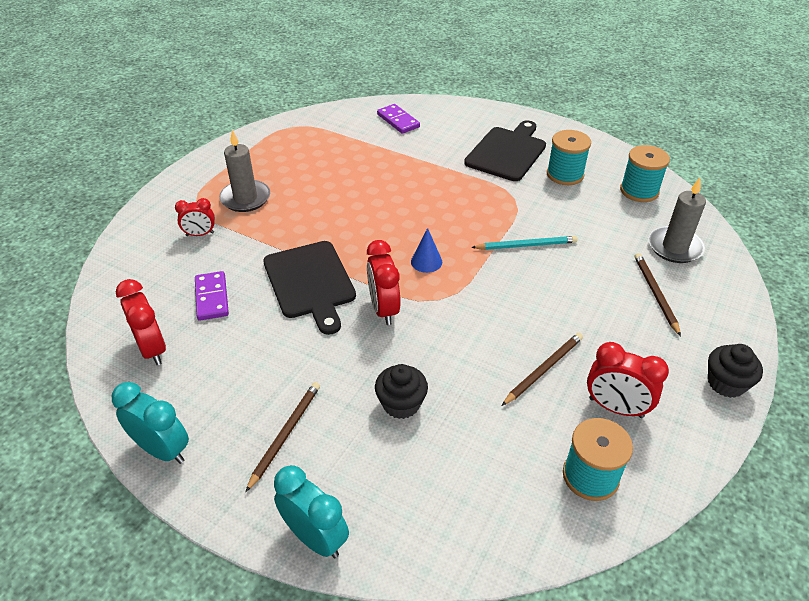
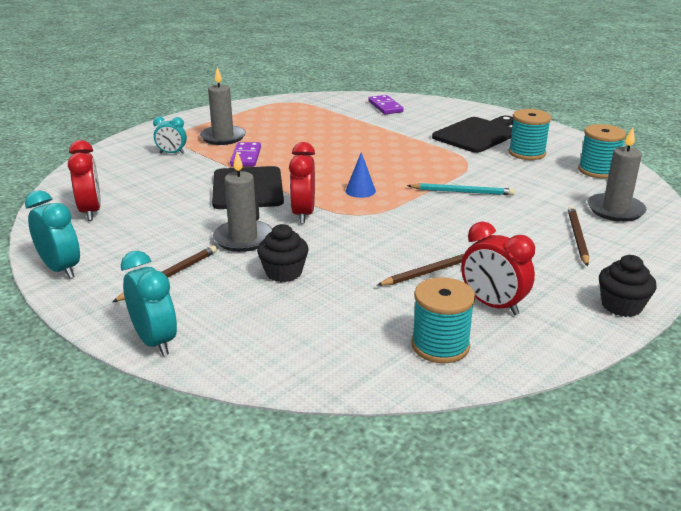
camera: 15 degrees right, 15 degrees down
red clock [175,198,215,236] -> turquoise clock [153,117,187,154]
purple domino [195,271,229,321] -> purple domino moved to [230,142,261,167]
none -> grey candle [213,152,272,252]

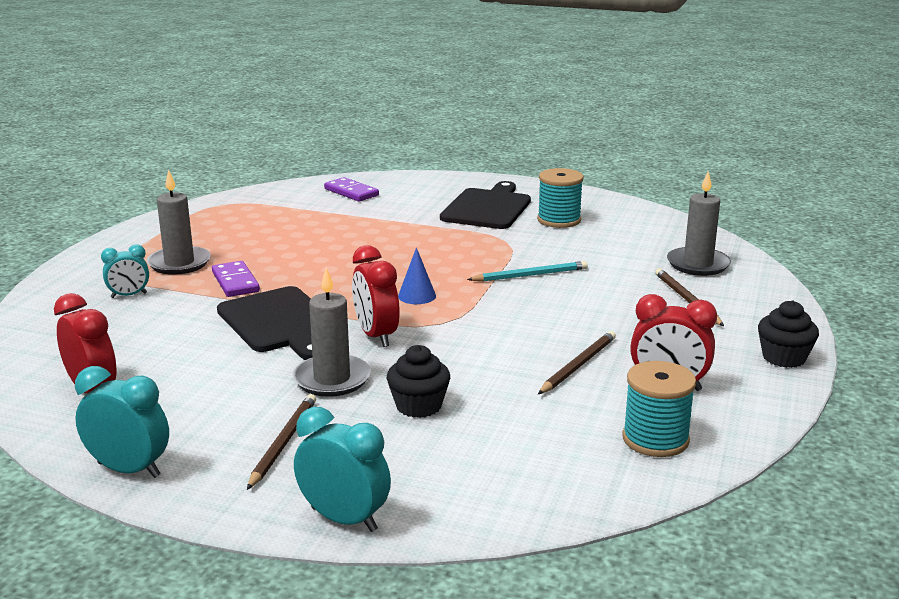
camera: 25 degrees left, 5 degrees down
turquoise spool [578,124,626,178] -> none

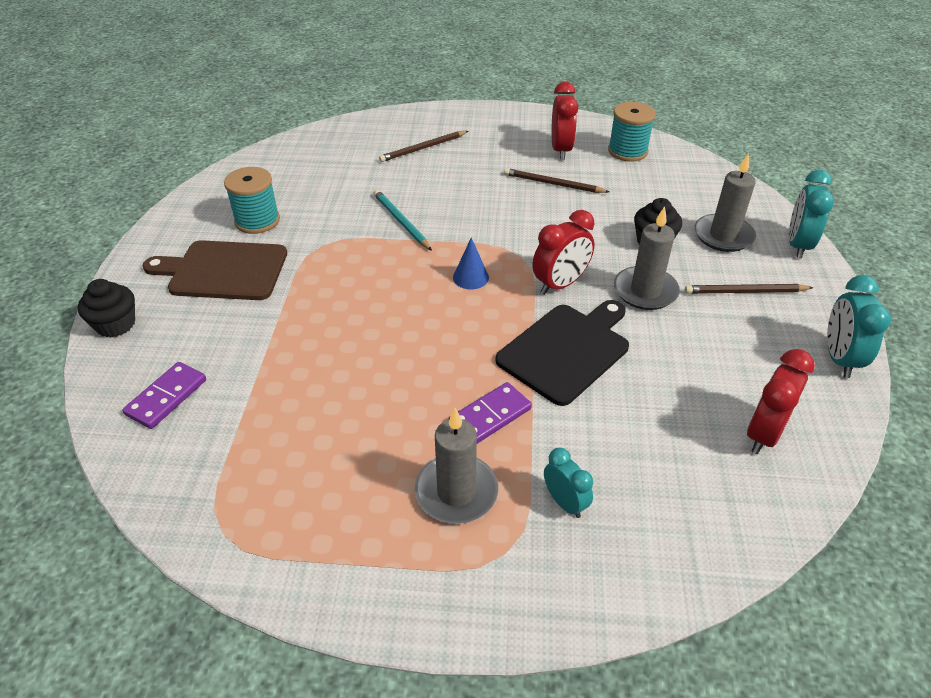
camera: 105 degrees left, 20 degrees up
black cutting board [440,181,531,229] -> brown cutting board [143,240,287,300]
grey candle [667,171,731,276] -> grey candle moved to [695,153,756,252]
black cupcake [758,300,819,368] -> black cupcake moved to [78,279,135,337]

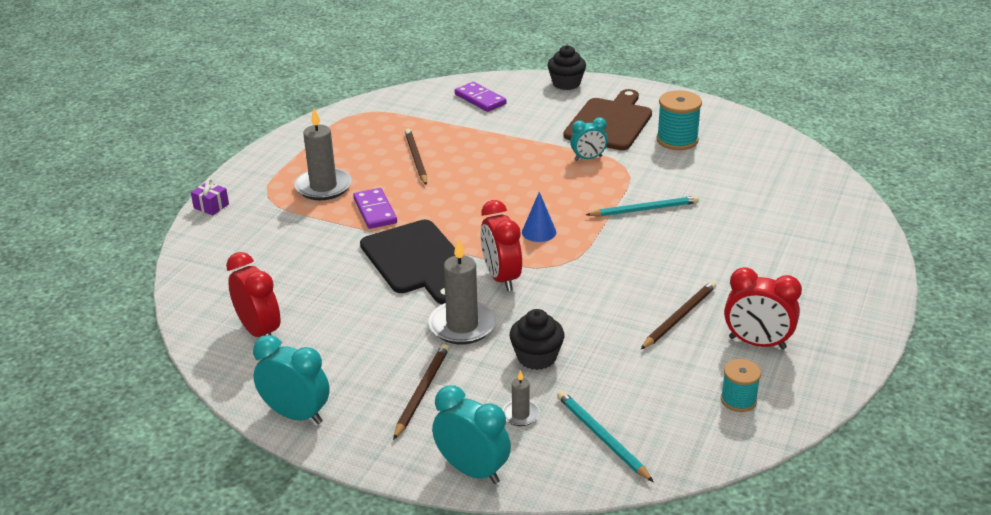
camera: 110 degrees right, 10 degrees down
brown pencil [379,131,468,162] -> brown pencil moved to [405,129,427,185]
turquoise clock [544,448,593,518] -> turquoise clock moved to [570,118,608,161]
turquoise spool [608,102,656,162] -> turquoise spool [721,359,761,412], size x0.63
grey candle [695,153,756,252] -> grey candle [502,370,540,426], size x0.51
none -> purple gift [191,179,229,215]
none -> turquoise pencil [557,391,654,482]

